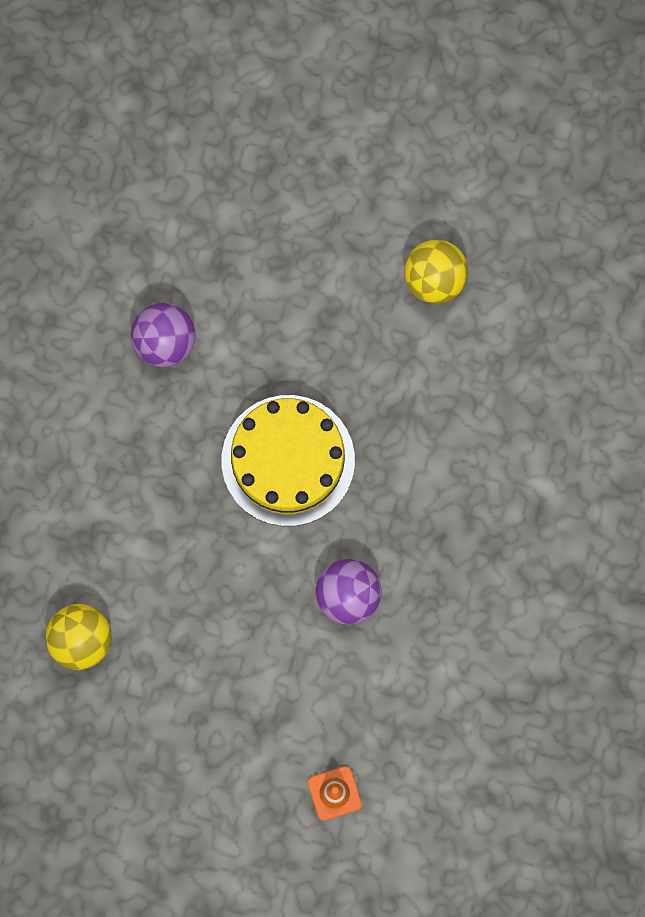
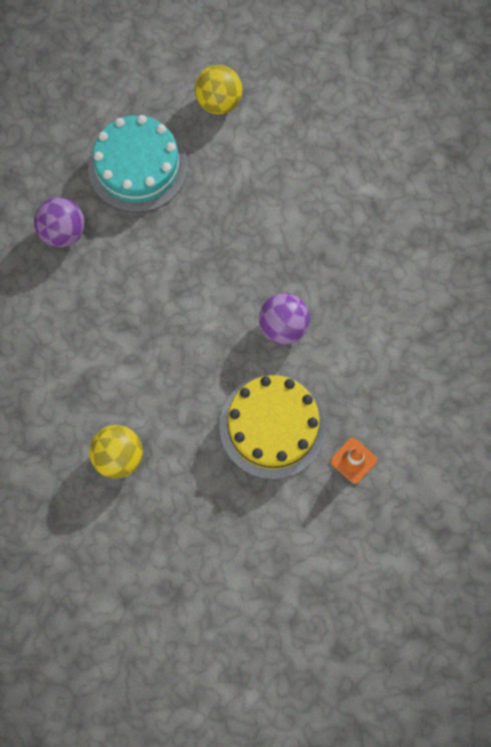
camera: 30 degrees left, 5 degrees down
yellow cake [222,395,355,526] -> yellow cake moved to [219,374,326,479]
none -> turquoise cake [88,115,188,213]

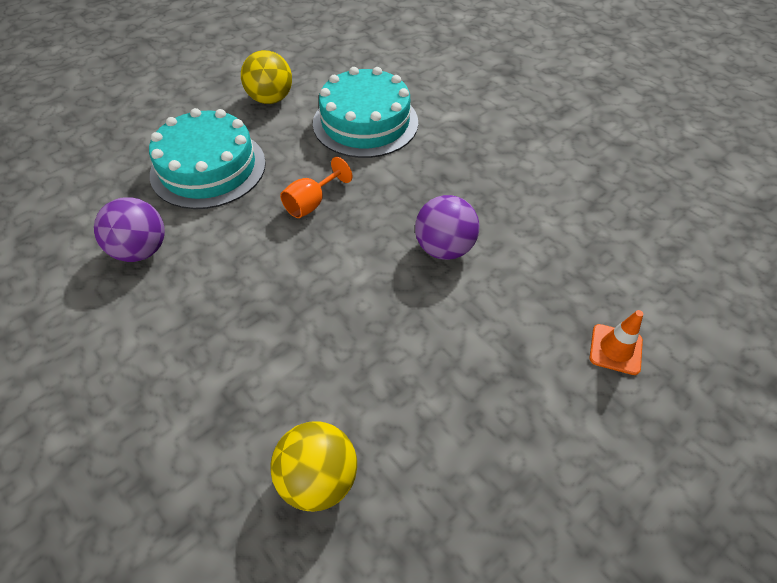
camera: 25 degrees left, 20 degrees down
yellow cake [219,374,326,479] -> none
none -> orange goblet [280,157,352,218]
none -> turquoise cake [313,67,418,158]

